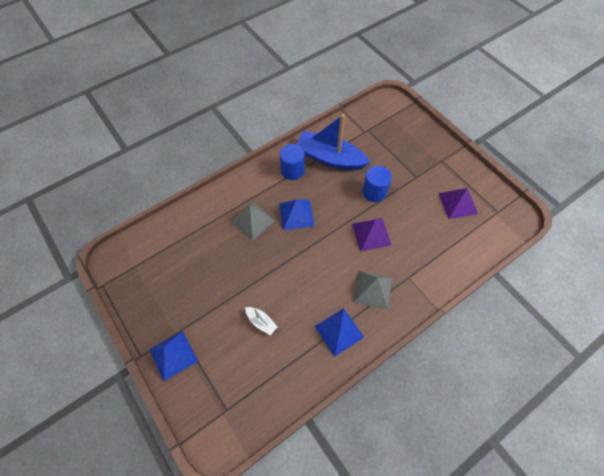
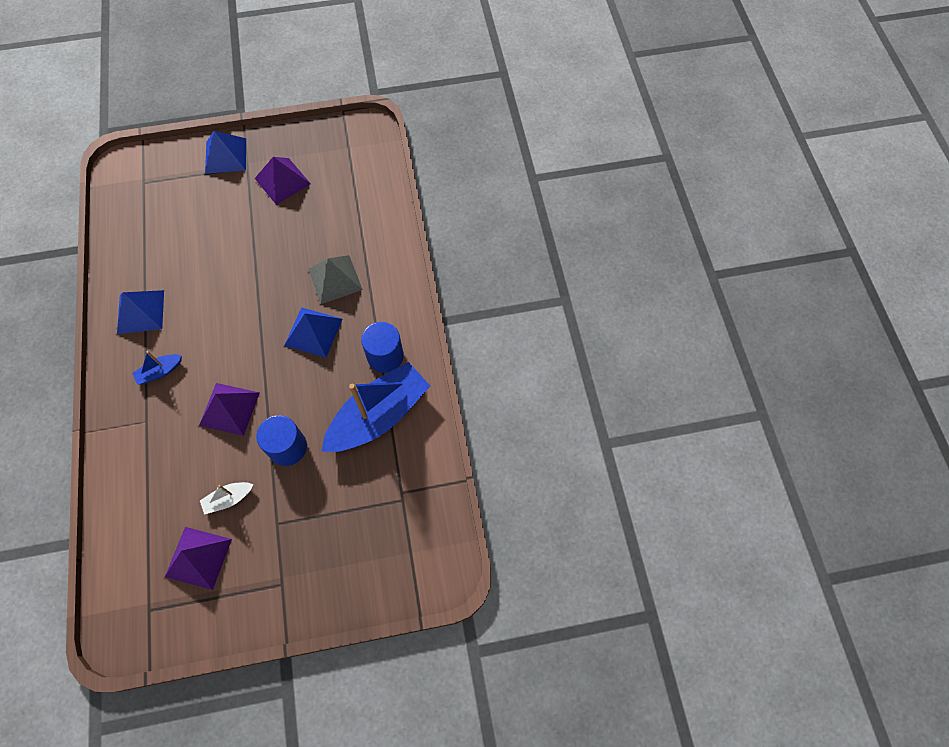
camera: 115 degrees right, 5 degrees up
white boat [245,307,278,335] -> white boat moved to [200,482,254,515]
grey pyramid [354,271,392,309] -> blue boat [132,351,182,385]
none -> purple pyramid [255,157,311,205]

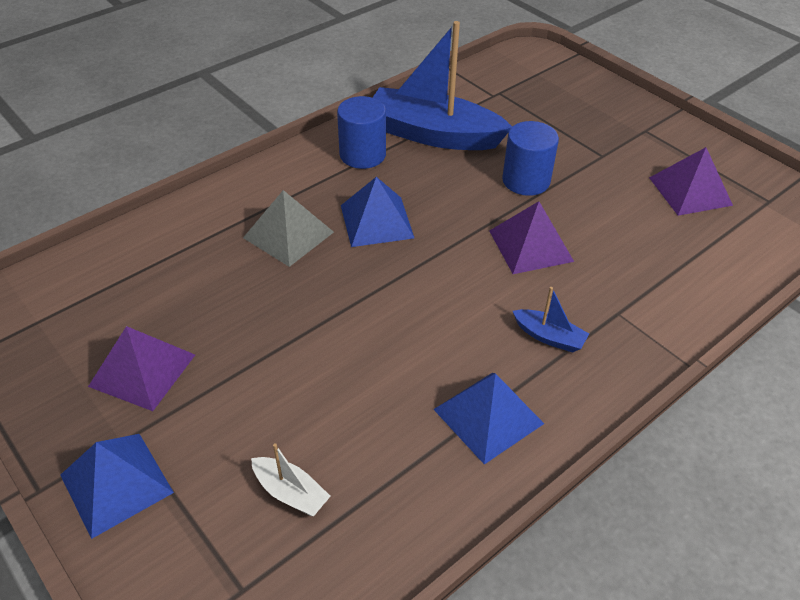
camera: 120 degrees left, 20 degrees down
white boat [200,482,254,515] -> white boat moved to [251,443,331,516]

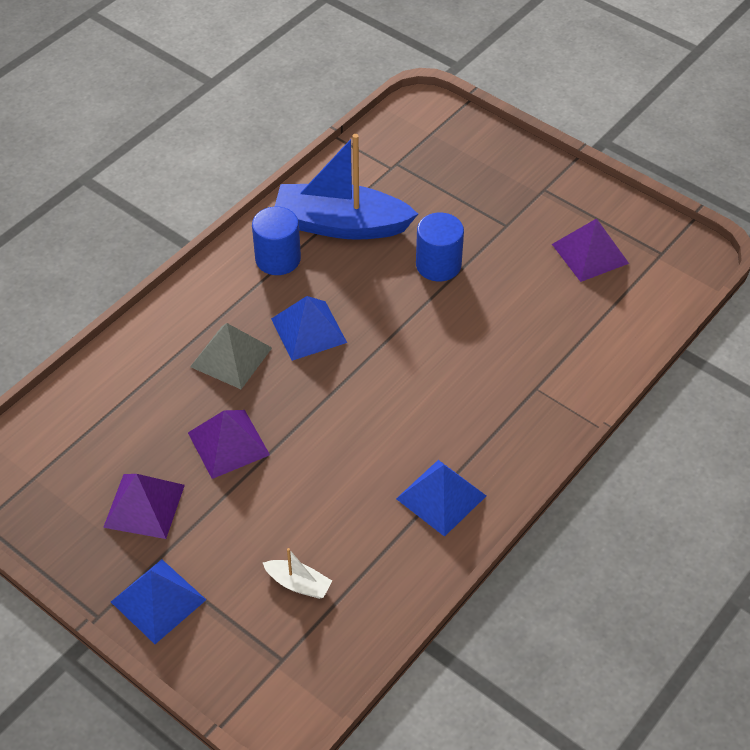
camera: 10 degrees left, 5 degrees up
purple pyramid [489,201,574,274] -> purple pyramid moved to [188,410,270,479]
blue boat [513,287,589,353] -> none

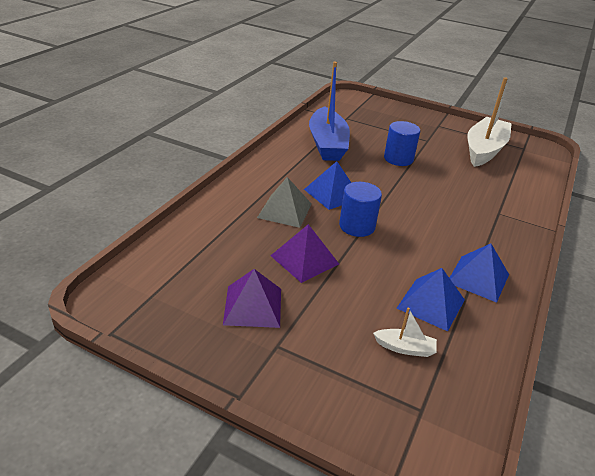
camera: 15 degrees left, 15 degrees down
blue pyramid [111,559,206,644] -> blue pyramid moved to [396,268,465,331]
blue cylinder [252,207,301,275] -> blue cylinder moved to [339,182,382,237]
blue boat [274,134,418,240] -> blue boat turned 90 degrees counterclockwise [309,62,350,161]
purple pyramid [552,218,629,282] -> white boat [467,77,512,167]

